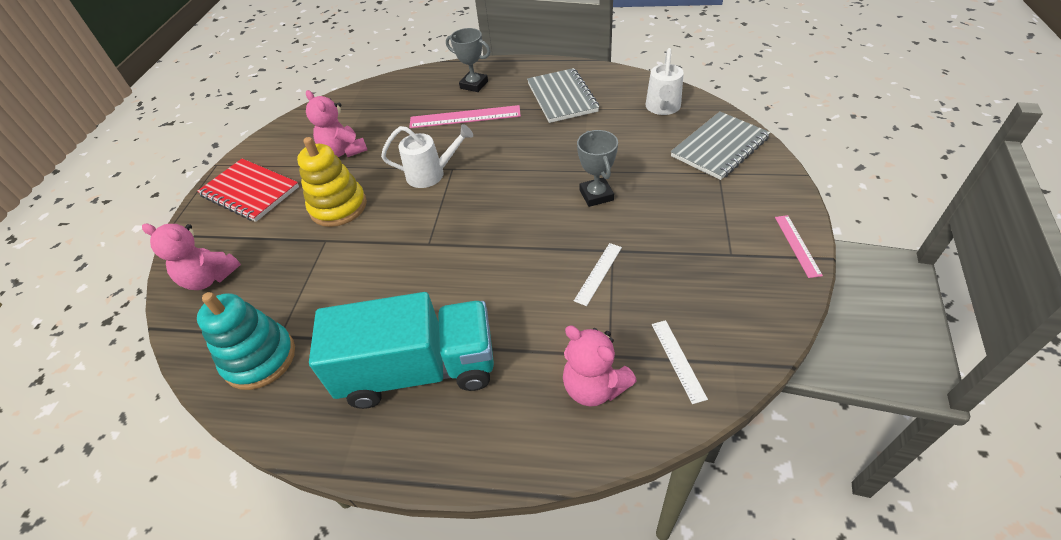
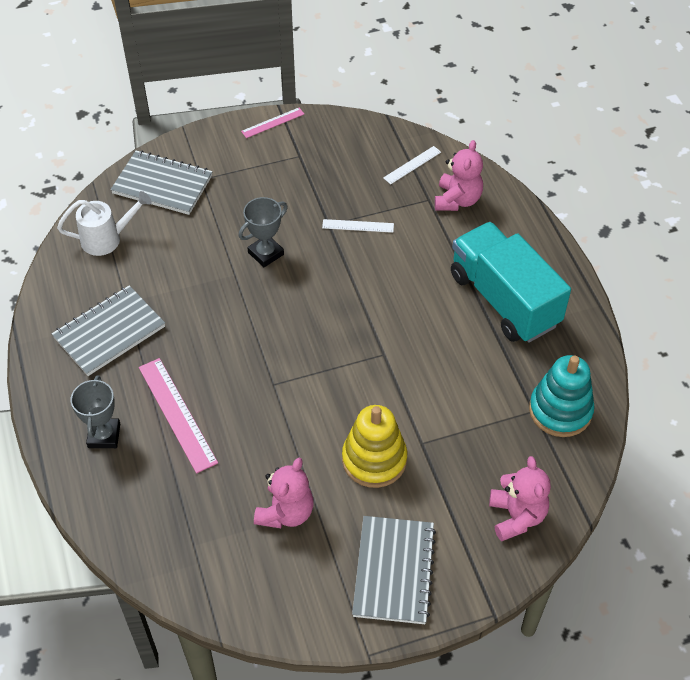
camera: 120 degrees left, 5 degrees up
red notebook [197,159,299,222] -> grey notebook [352,516,436,624]
white watering can [381,124,473,188] -> none

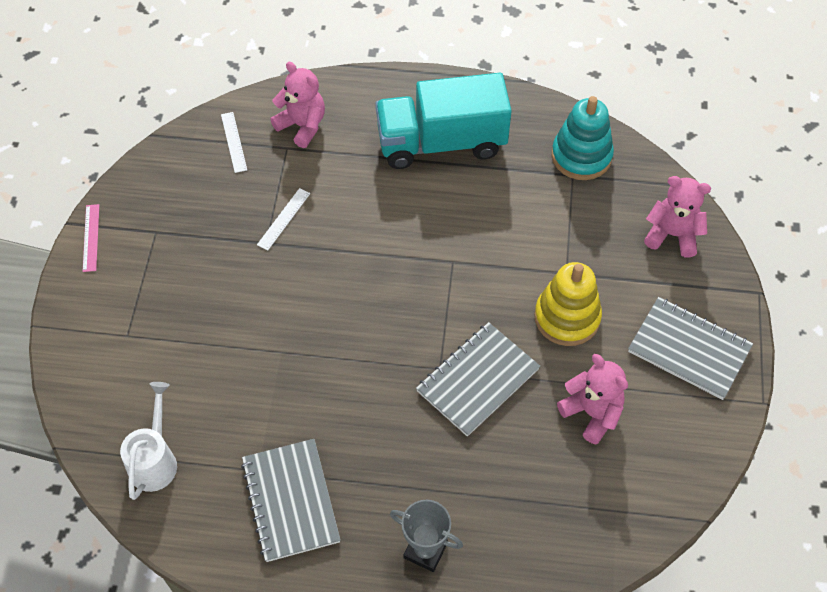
camera: 65 degrees left, 5 degrees up
grey notebook [111,150,213,215] -> grey notebook moved to [416,322,540,437]
pink ruler [139,358,218,473] -> none
grey trophy [239,197,288,267] -> none

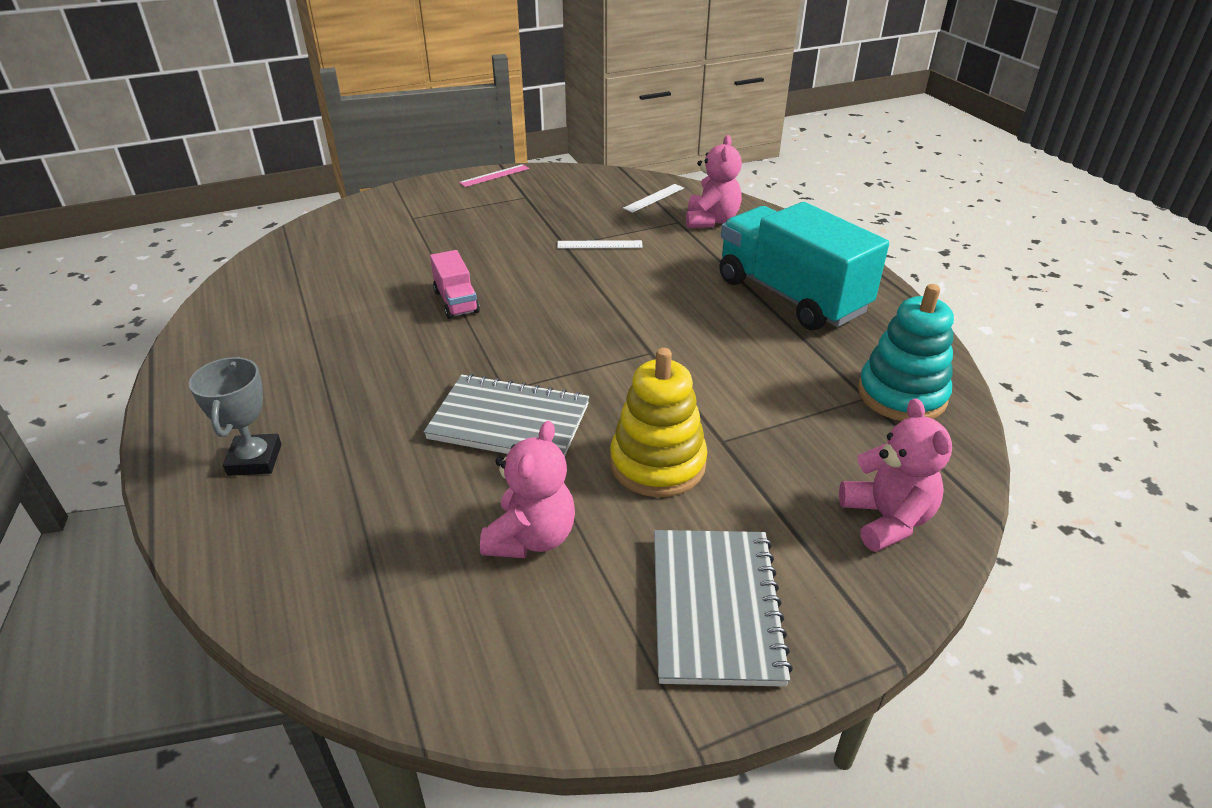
camera: 60 degrees right, 20 degrees down
white watering can [120,382,177,500] -> none
grey notebook [241,439,340,562] -> none
none -> pink truck [430,250,480,319]

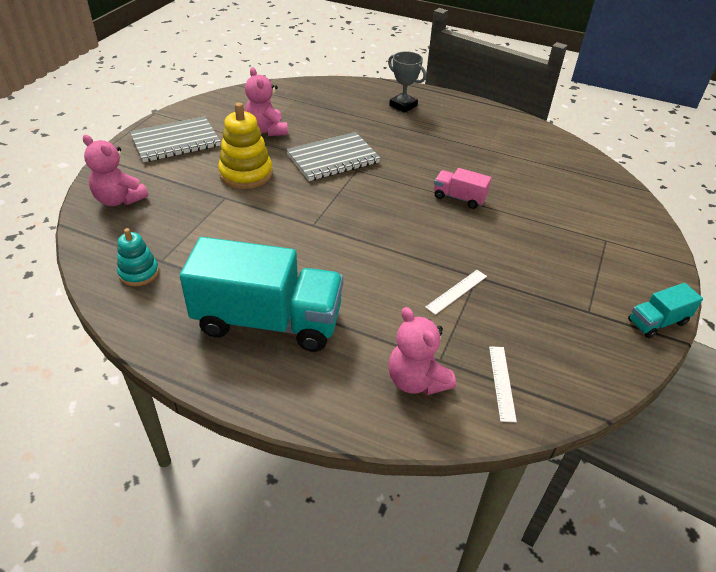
camera: 135 degrees right, 5 degrees up
pink ruler [459,164,529,187] -> turquoise truck [628,283,703,338]
grey notebook [654,530,793,687] -> grey notebook turned 75 degrees counterclockwise [130,116,221,162]
turquoise stacking toy [858,284,954,421] -> turquoise stacking toy [117,228,159,286], size x0.61

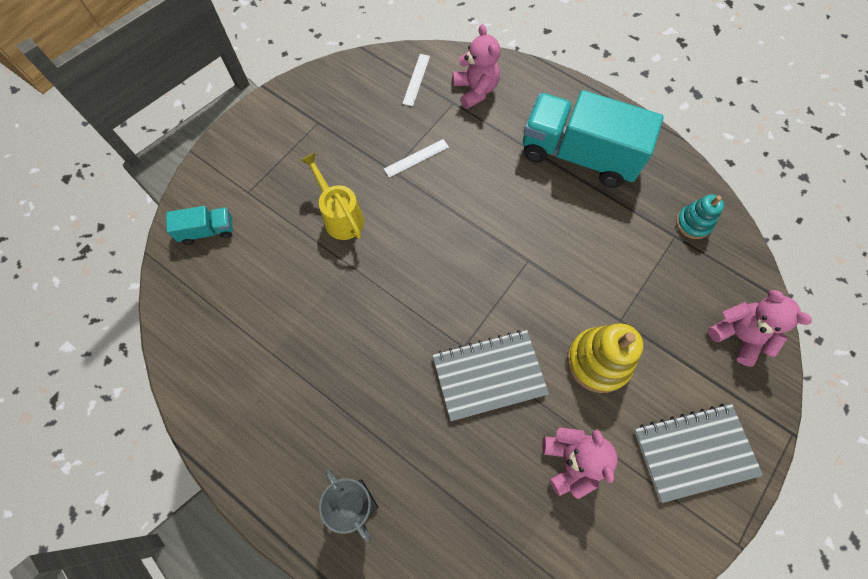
camera: 165 degrees left, 25 degrees up
pink truck [434,168,491,209] -> none
turquoise truck [628,283,703,338] -> turquoise truck moved to [166,206,233,245]
none -> yellow watering can [300,153,364,240]

